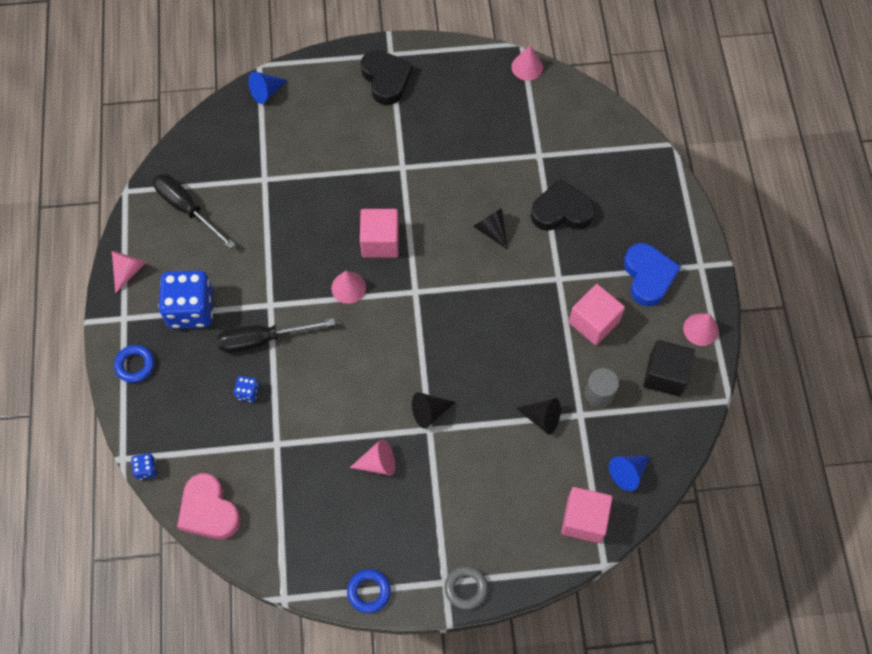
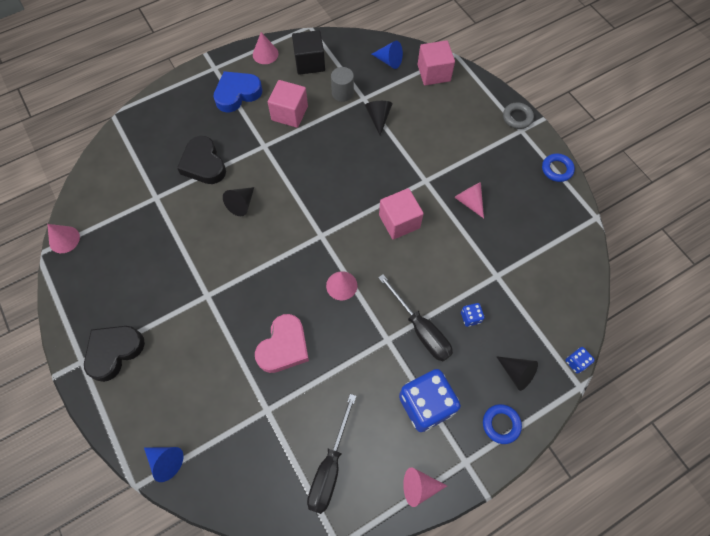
camera: 115 degrees left, 0 degrees up
pink heart [177,473,241,539] -> pink heart moved to [255,314,309,373]
pink cube [360,209,399,257] -> pink cube moved to [379,188,424,240]
black cone [412,392,456,428] -> black cone moved to [496,356,538,391]

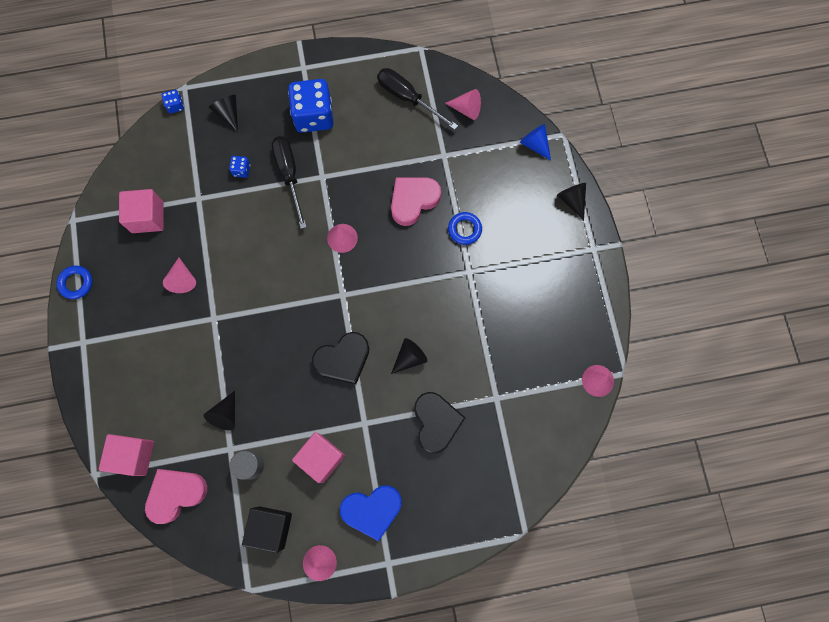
camera: 160 degrees left, 10 degrees up
black heart [84,326,145,382] -> black heart moved to [312,332,369,384]
black screwdriver [307,394,356,514] -> black screwdriver turned 90 degrees counterclockwise [377,68,458,130]
blue cone [372,41,403,69] -> pink heart [145,469,207,524]
pink cube [379,188,424,240] -> pink cube moved to [119,189,164,233]
pink cone [403,467,447,507] -> pink cone moved to [445,89,481,120]
blue ring [483,404,522,444] -> blue ring moved to [448,212,482,245]
grey ring [503,102,534,129] -> none
none -> black cone [557,183,586,220]

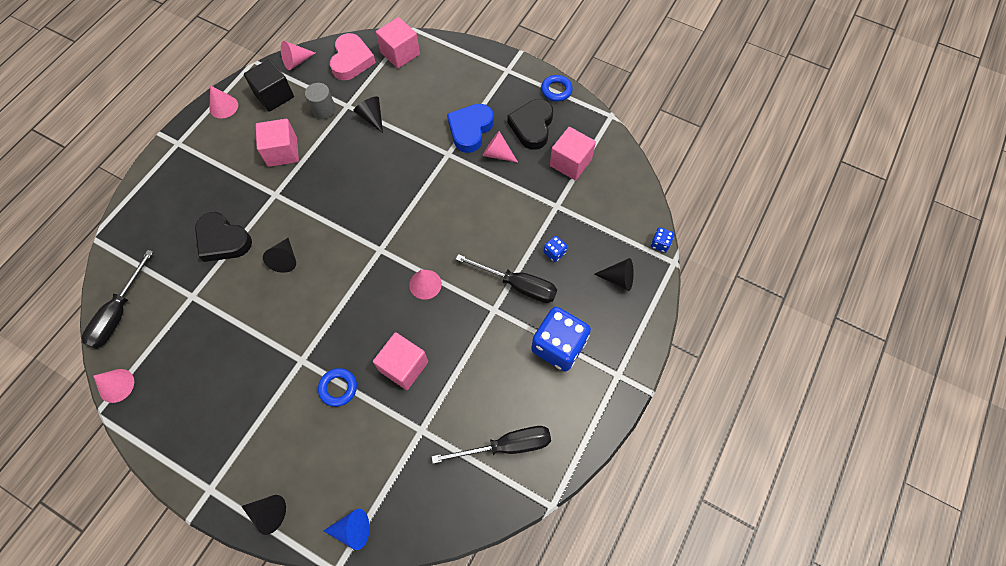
camera: 130 degrees right, 10 degrees down
black heart [312,332,369,384] -> black heart moved to [507,99,553,150]
blue heart [340,485,402,541] -> blue heart moved to [447,104,494,153]
pink heart [391,177,441,226] -> pink cube [373,332,428,390]
pink cone [445,89,481,120] -> pink cone moved to [281,41,315,70]
none -> black screwdriver [82,250,153,349]

